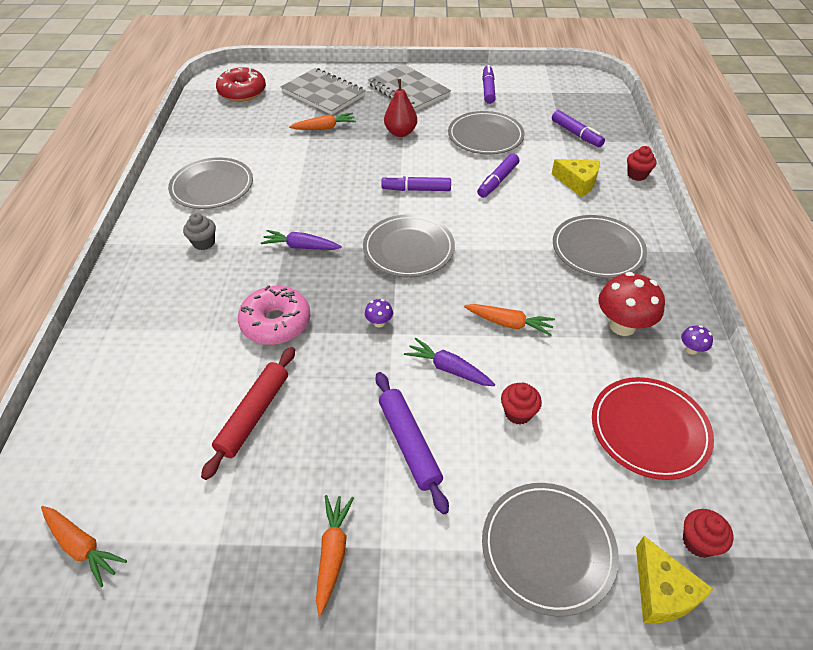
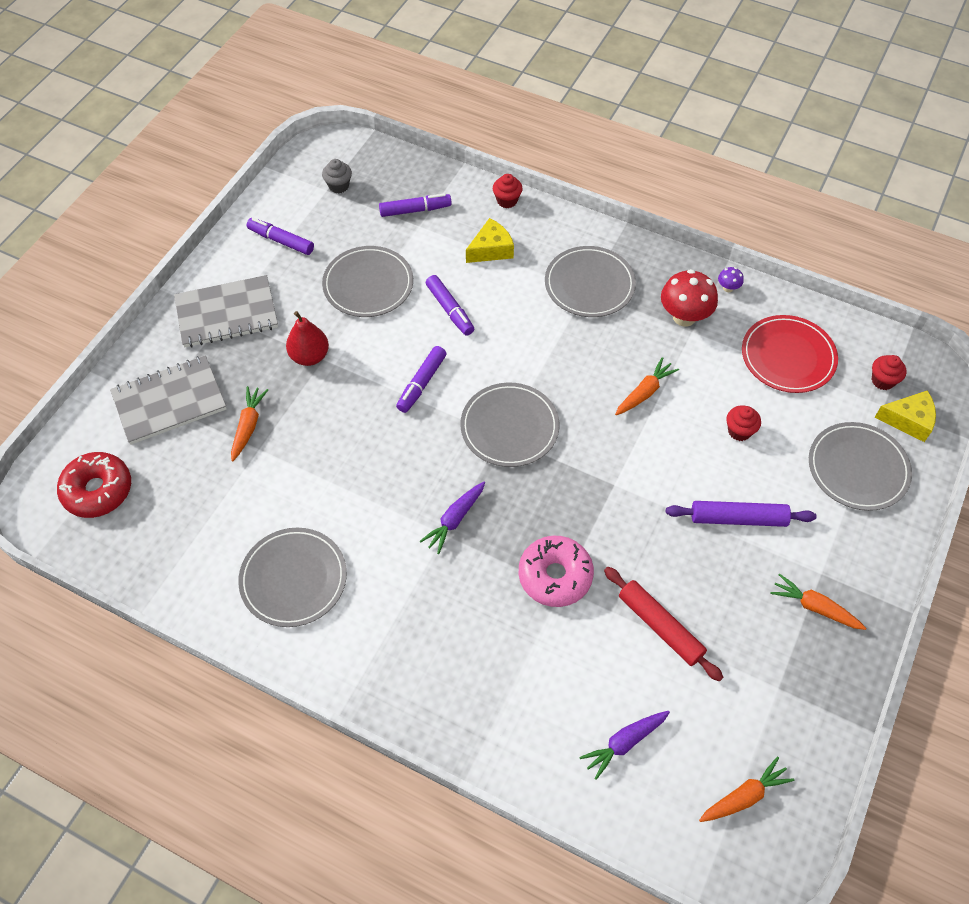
camera: 65 degrees left, 10 degrees up
grey cupcake [183,213,216,250] -> grey cupcake moved to [322,159,352,193]
purple mushroom [365,299,393,327] -> none
purple carrot [404,338,495,386] -> purple carrot moved to [580,711,670,780]

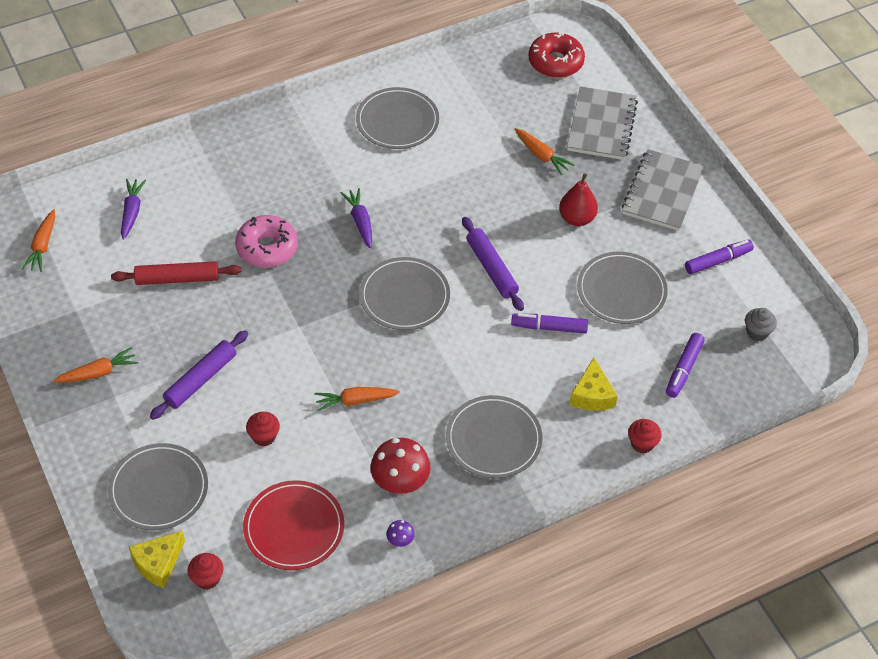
camera: 125 degrees right, 5 degrees down
purple marker [396,346,447,413] -> purple rolling pin [462,217,524,311]
orange carrot [615,357,679,415] -> orange carrot turned 90 degrees clockwise [315,387,400,411]

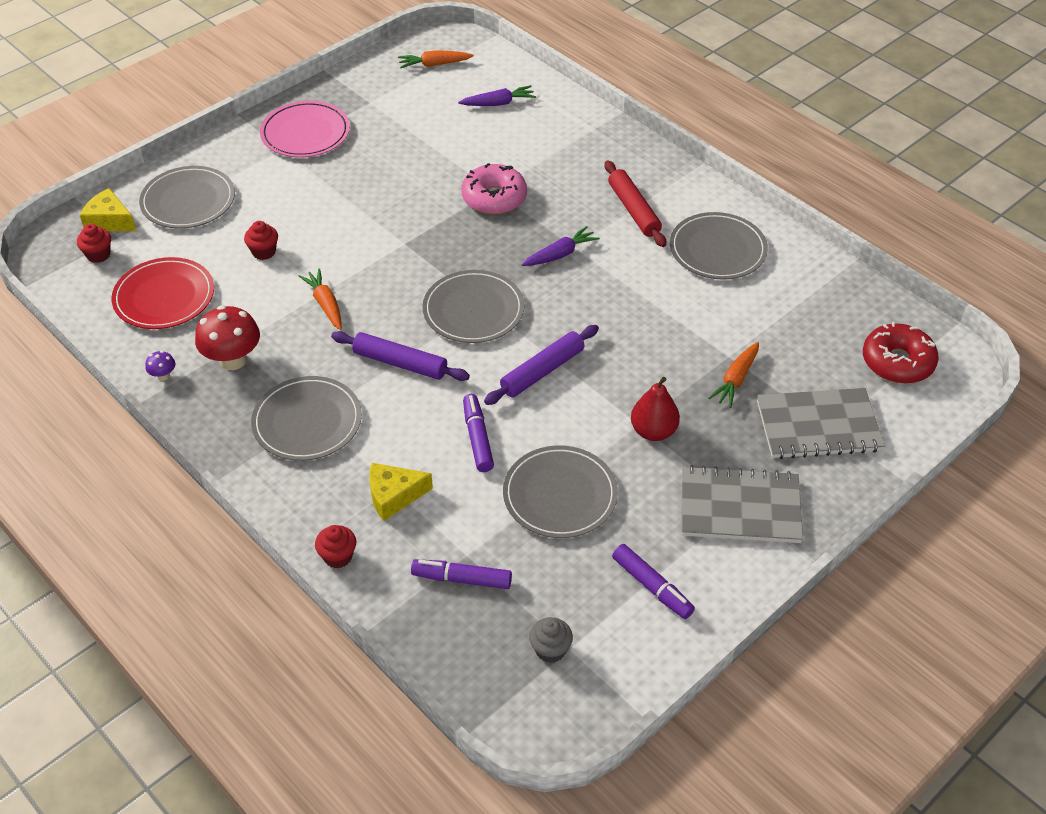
camera: 75 degrees right, 5 degrees down
orange carrot [54,347,138,382] -> pink plate [260,101,350,157]
red rolling pin [111,261,242,285] -> red rolling pin moved to [605,160,666,247]
purple rolling pin [150,330,248,420] -> purple rolling pin moved to [331,331,470,381]

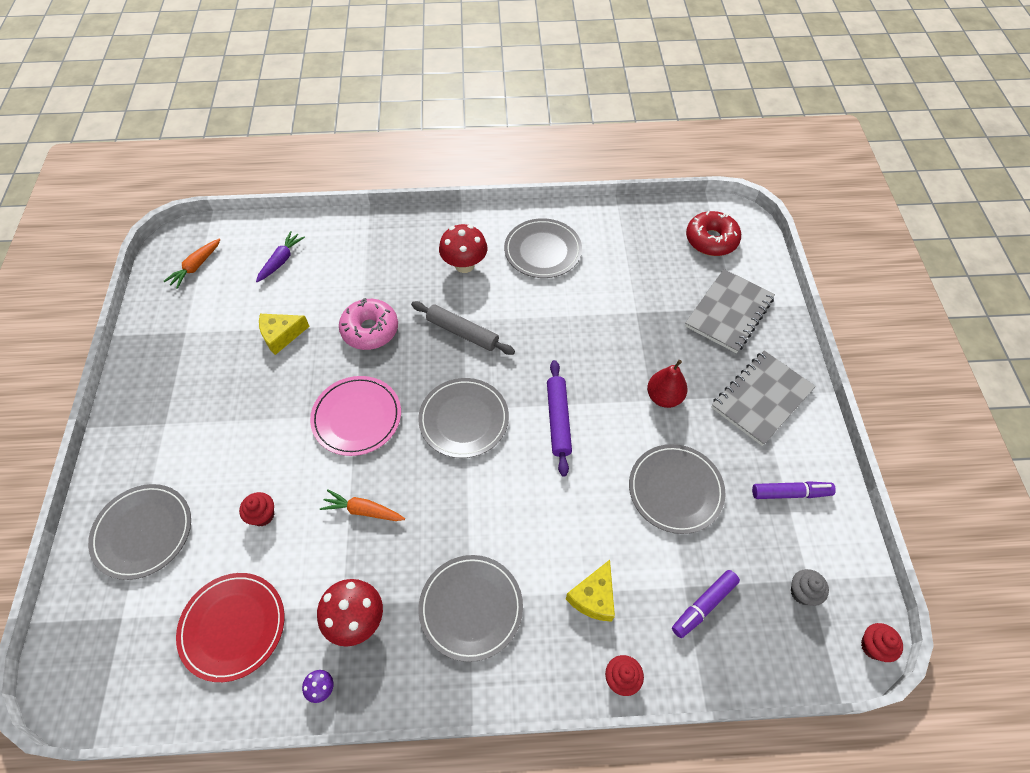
camera: 50 degrees left, 10 degrees up
red cupcake [77,224,111,263] -> red cupcake moved to [861,623,903,662]
yellow cheese [80,188,136,231] -> yellow cheese moved to [259,314,310,355]
pink plate [260,101,350,157] -> pink plate moved to [310,376,401,456]
purple rolling pin [331,331,470,381] -> none
purple marker [463,394,494,472] -> none
purple carrot [521,226,600,266] -> grey rolling pin [411,301,515,355]
red rolling pin [605,160,666,247] -> red mushroom [439,224,487,273]
orange carrot [708,342,759,408] -> none

